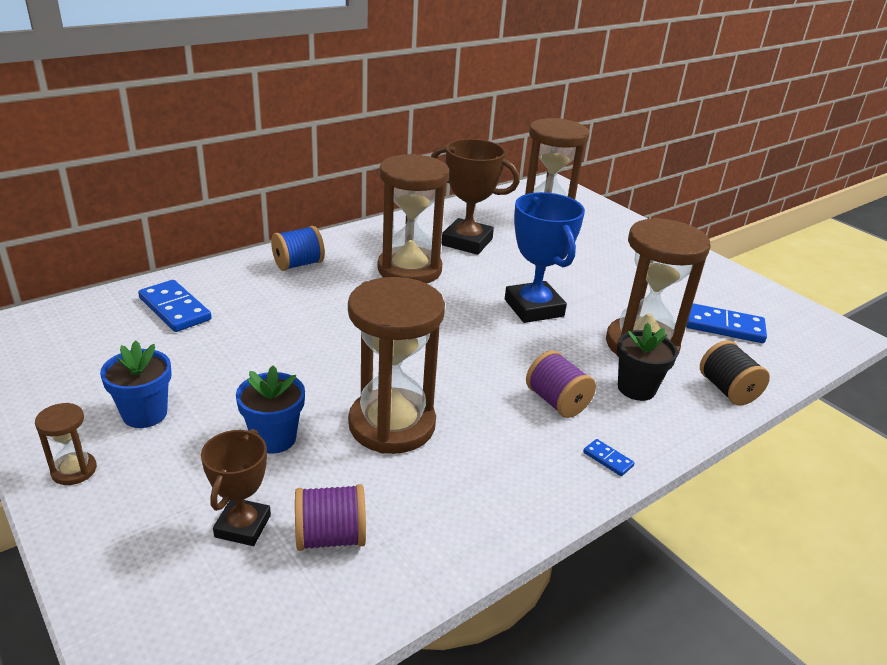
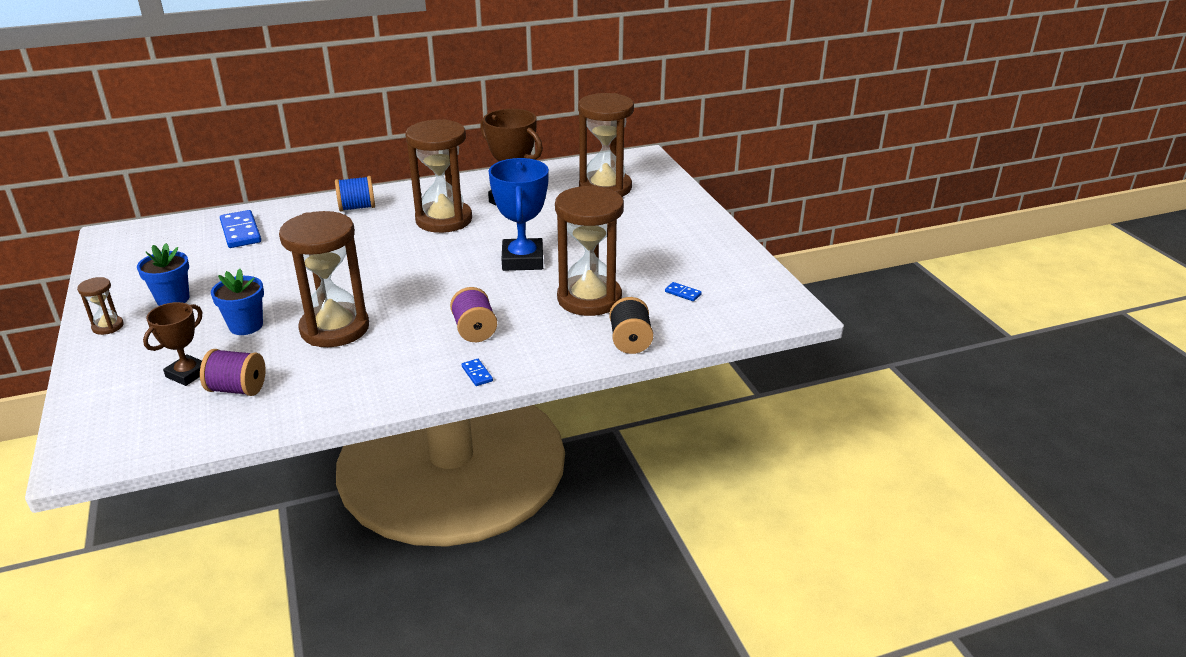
camera: 20 degrees right, 0 degrees up
black flower pot [617,323,678,401] -> none
blue domino [686,303,767,343] -> blue domino [665,282,702,301], size x0.48

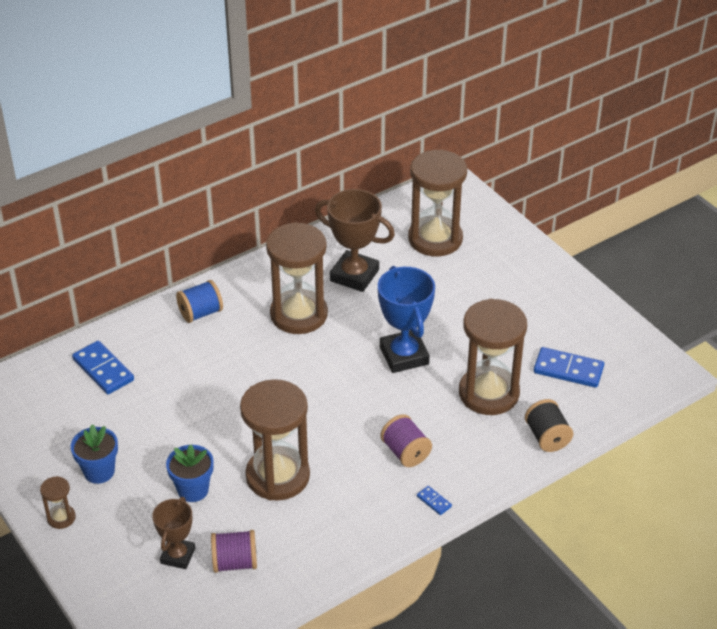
camera: 15 degrees left, 10 degrees up
blue domino [665,282,702,301] -> blue domino [533,347,604,388], size x2.09

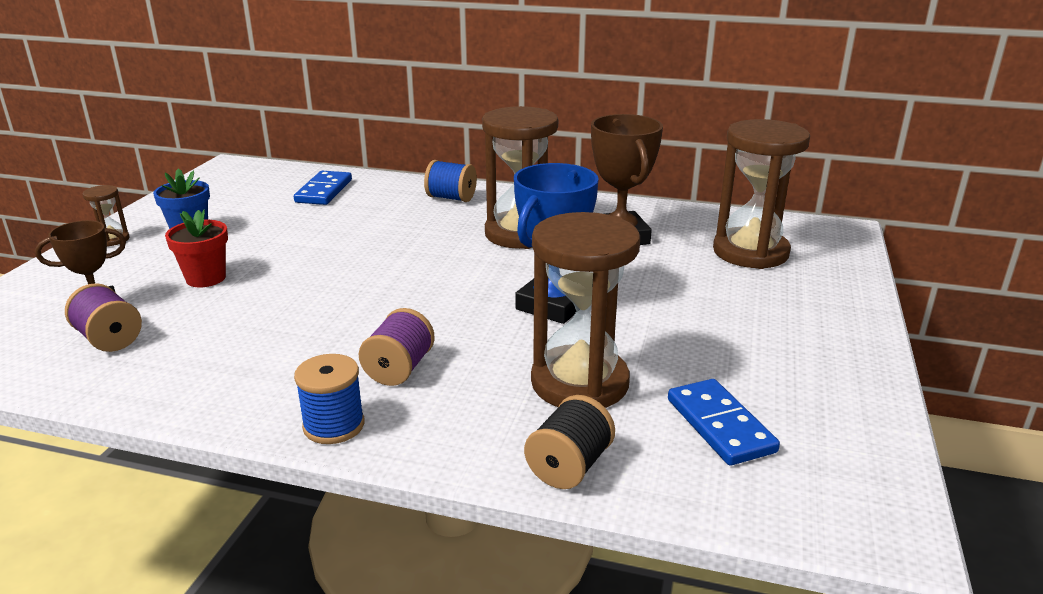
camera: 50 degrees right, 15 degrees down
blue flower pot [166,444,214,502] -> red flower pot [165,210,228,287]
brown hourglass [240,379,310,501] -> none
blue domino [417,486,452,515] -> blue spool [294,354,364,444]

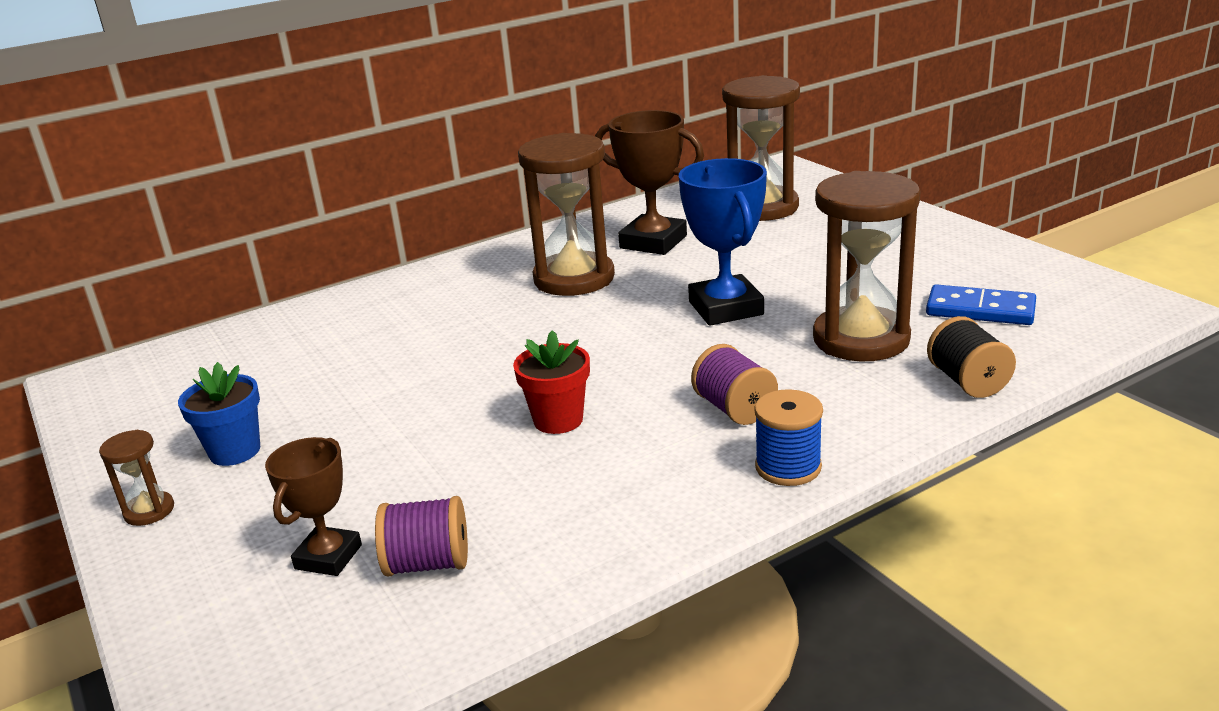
camera: 45 degrees left, 0 degrees up
red flower pot [165,210,228,287] -> red flower pot moved to [513,330,590,434]
blue domino [294,171,352,205] -> none
blue spool [424,160,477,202] -> none

